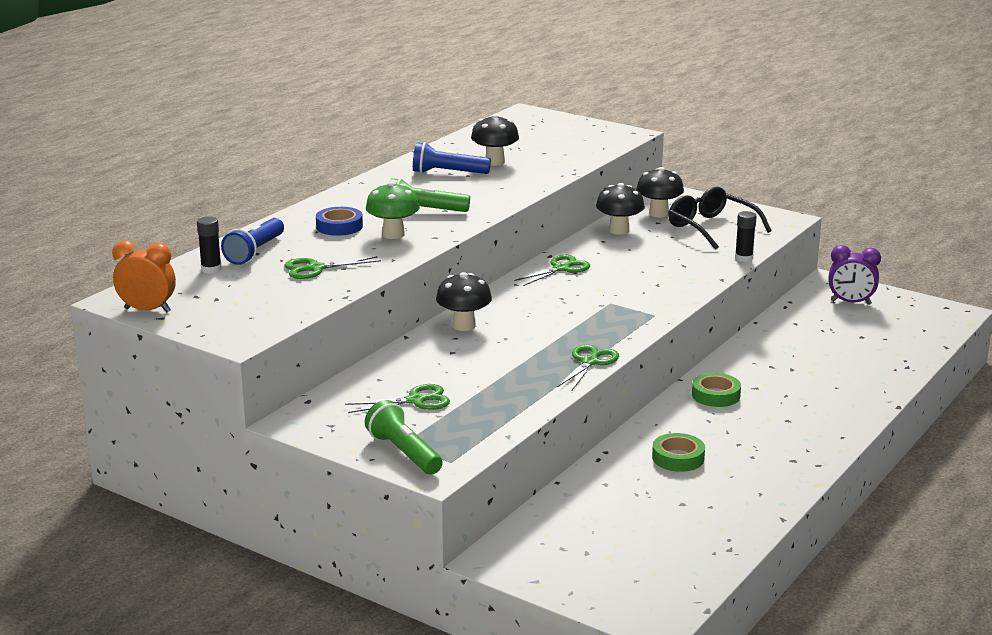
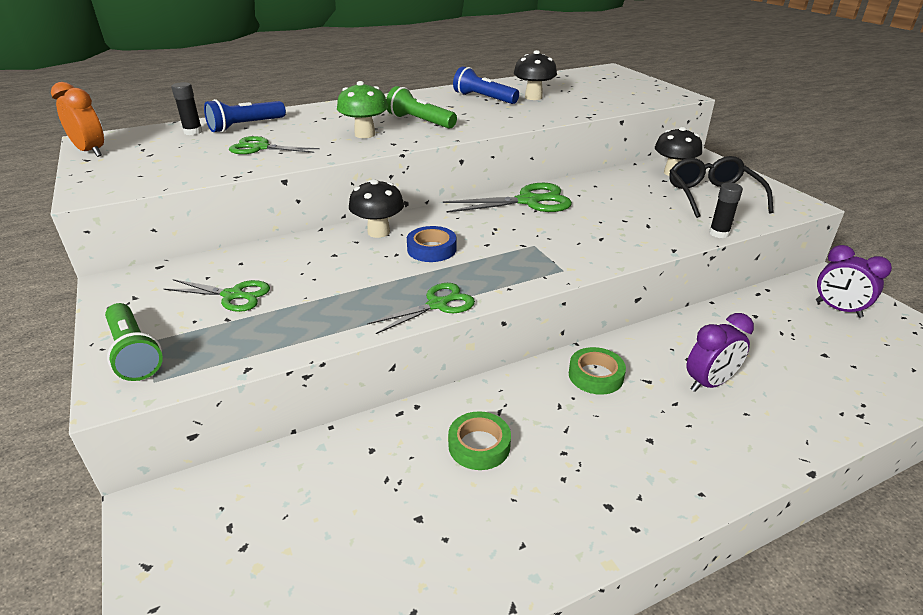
camera: 30 degrees right, 10 degrees up
blue tape [316,207,363,236] -> blue tape moved to [407,226,457,262]
green flashlight [365,400,443,475] -> green flashlight turned 150 degrees clockwise [105,303,163,381]
green scissors [514,255,590,286] -> green scissors [443,183,572,213], size x1.52
black mushroom [596,183,645,235] -> none
none -> purple clock [687,313,754,392]

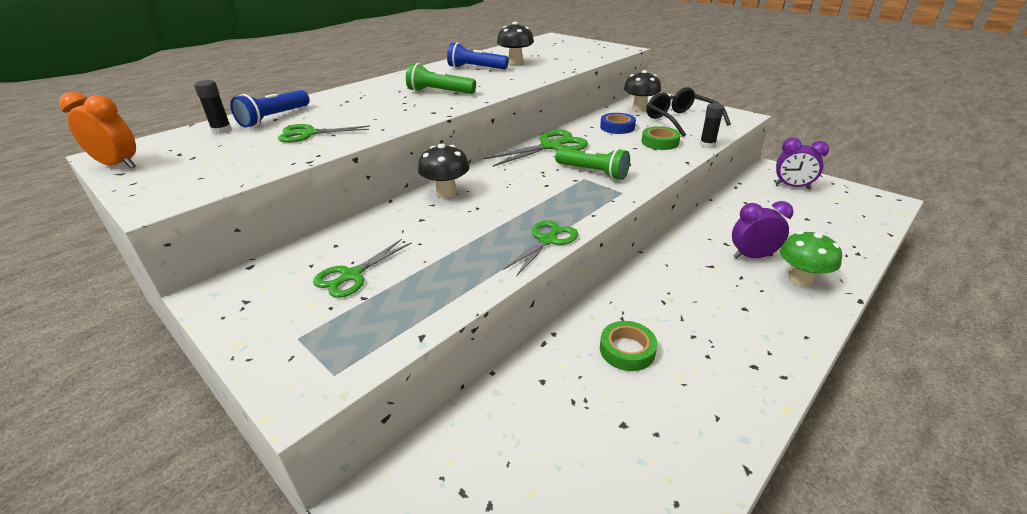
camera: 20 degrees left, 0 degrees up
green flashlight [105,303,163,381] -> green flashlight moved to [555,148,630,180]
green scissors [164,279,270,312] -> green scissors turned 135 degrees clockwise [313,239,411,298]
green mushroom [337,81,388,138] -> green mushroom moved to [780,231,842,287]
blue tape [407,226,457,262] -> blue tape moved to [600,113,636,134]
green tape [569,347,626,395] -> green tape moved to [641,126,681,150]
purple clock [687,313,754,392] -> purple clock turned 135 degrees counterclockwise [732,201,794,259]

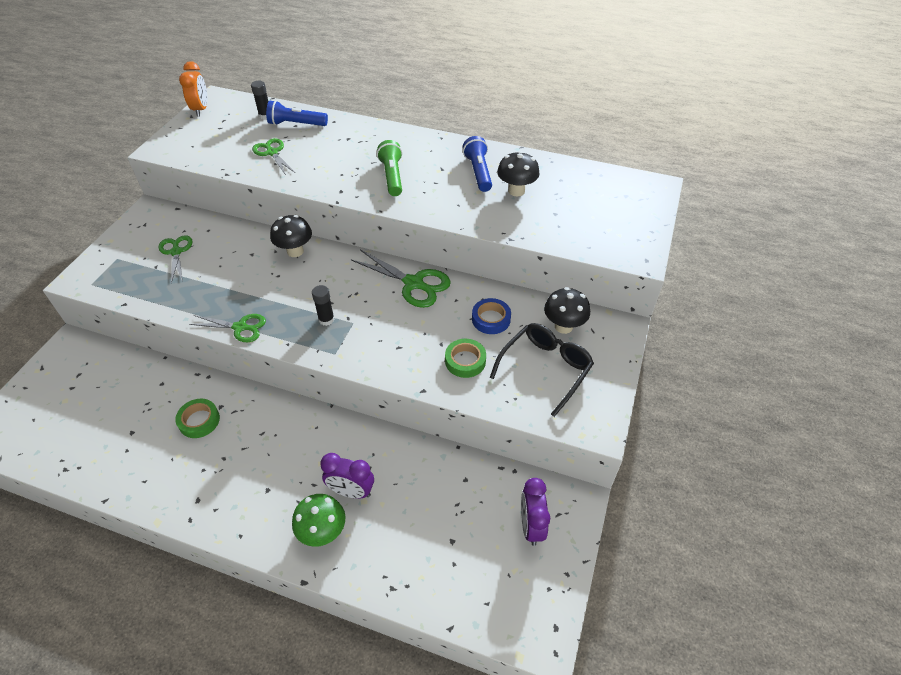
camera: 65 degrees right, 15 degrees up
green scissors [313,239,411,298] -> green scissors turned 60 degrees clockwise [158,235,193,283]
green flashlight [555,148,630,180] -> none
black glue stick [700,103,724,148] -> black glue stick moved to [312,285,335,326]
purple clock [732,201,794,259] -> purple clock turned 135 degrees clockwise [320,453,374,499]

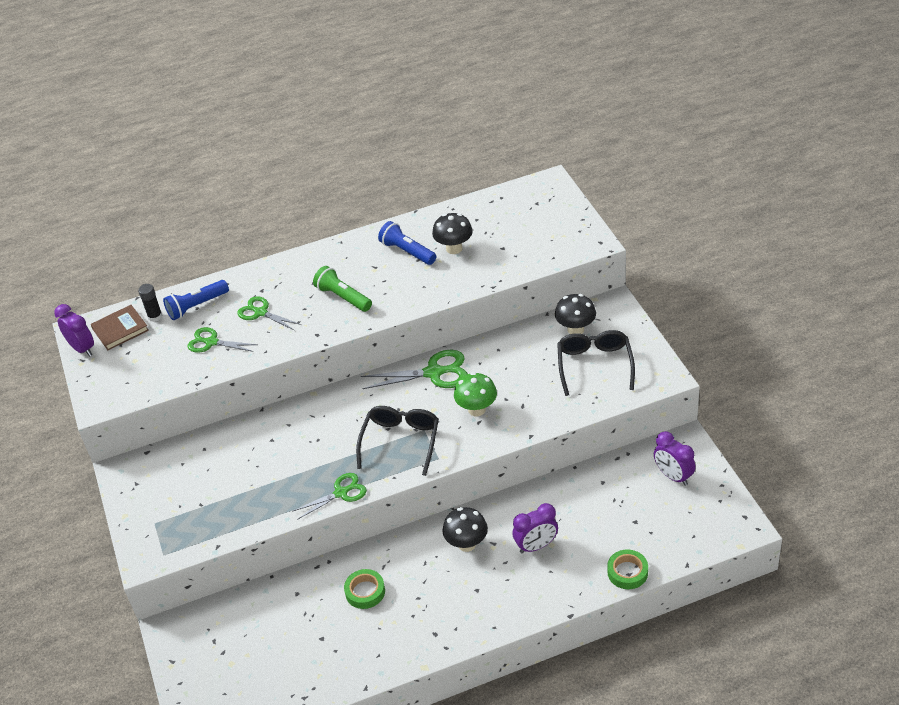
camera: 35 degrees left, 5 degrees down
green scissors [158,235,193,283] -> green scissors moved to [237,296,301,331]
orange clock [179,61,208,116] -> purple clock [54,304,94,357]
black mushroom [270,215,312,257] -> black mushroom moved to [442,507,488,552]
green mushroom [292,494,345,547] -> green mushroom moved to [454,372,497,416]
black glue stick [312,285,335,326] -> black glasses [356,406,439,476]
green tape [445,339,486,378] -> green tape moved to [607,549,648,589]
blue tape [472,298,511,334] -> none
none -> brown book [91,305,149,350]

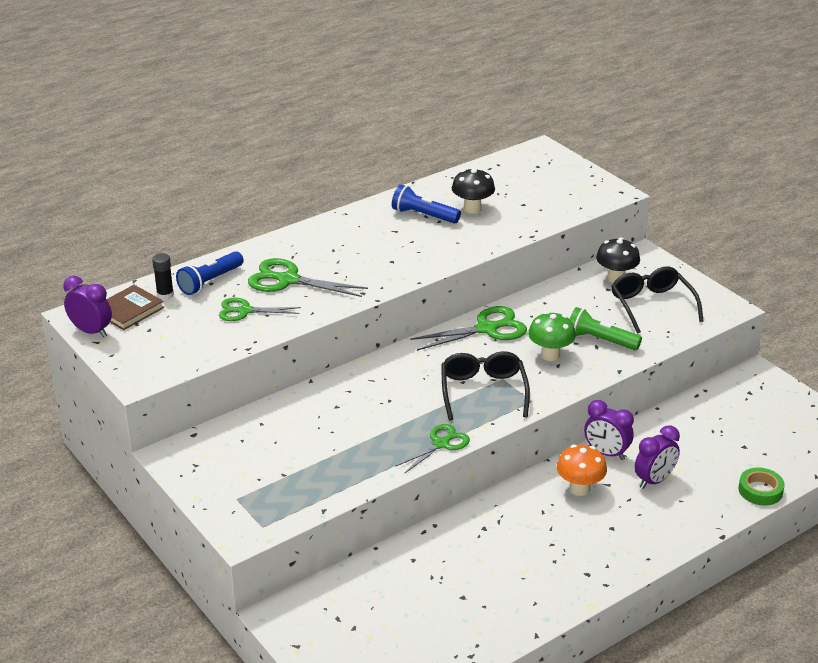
camera: 20 degrees left, 10 degrees down
green scissors [237,296,301,331] -> green scissors [248,258,368,297], size x1.52
green flashlight [313,266,372,312] -> green flashlight moved to [570,307,642,350]
green tape [344,569,385,609] -> none
black mushroom [442,507,488,552] -> orange mushroom [557,444,607,496]
purple clock [654,432,696,486] -> purple clock moved to [584,400,634,460]

